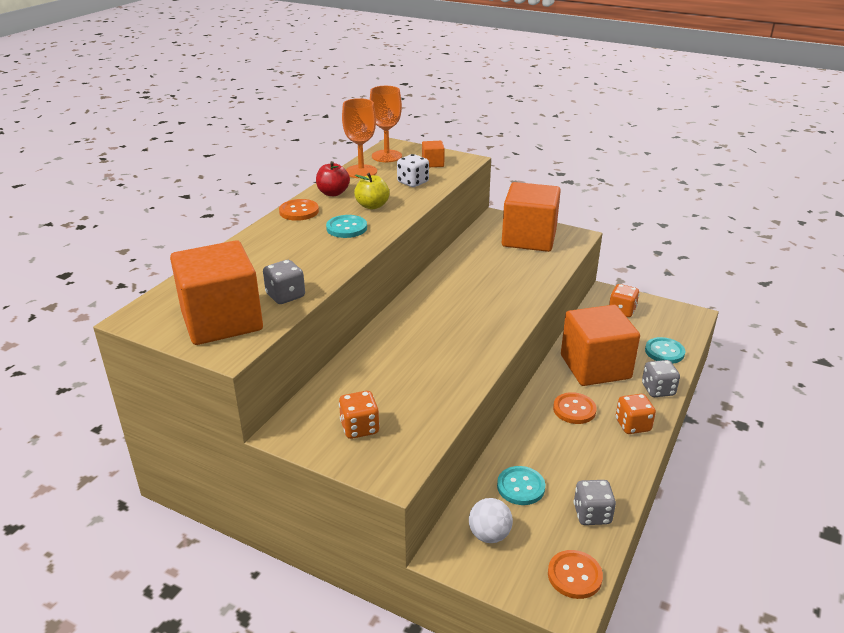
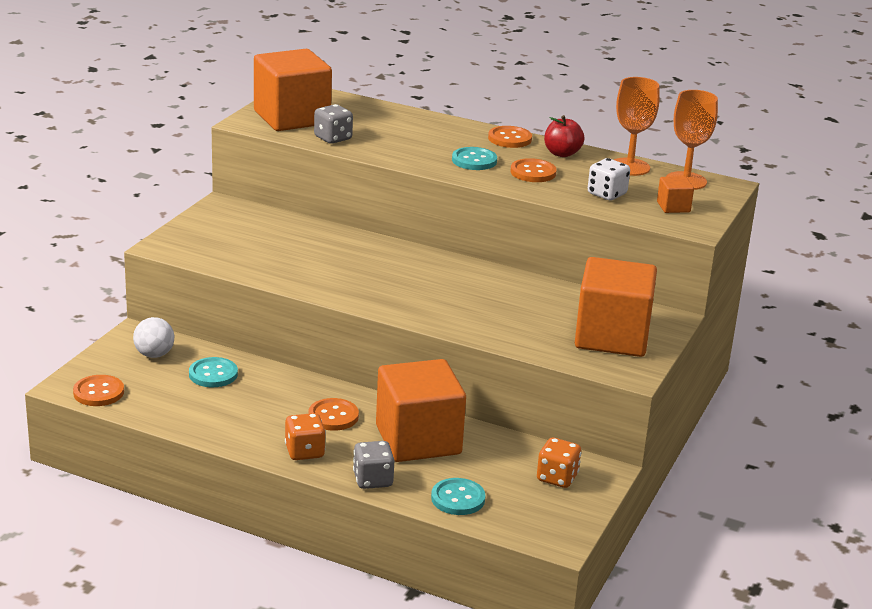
camera: 85 degrees right, 5 degrees down
orange dice [339,391,380,439] -> none
yellow apple [354,173,390,210] -> orange button [510,158,557,182]
grey dice [574,480,616,525] -> none

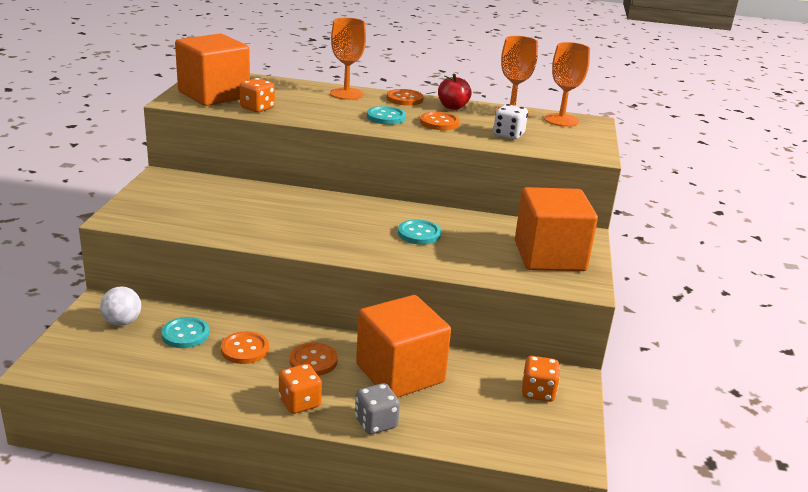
camera: 15 degrees left, 0 degrees up
orange button [73,375,124,406] -> orange button moved to [221,331,269,364]
grey dice [314,104,353,144] -> orange dice [239,78,275,112]
turquoise button [431,478,486,515] -> turquoise button moved to [398,220,441,244]
orange cube [657,176,694,213] -> none
none -> orange goblet [330,18,366,100]

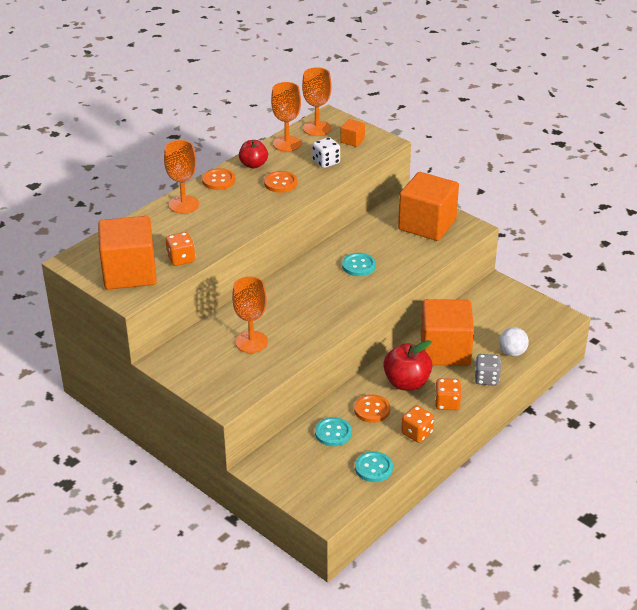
camera: 55 degrees left, 10 degrees up
white ball [100,286,141,326] -> white ball moved to [499,327,529,356]
orange button [290,342,338,376] -> red apple [383,340,432,391]
turquoise button [367,106,406,125] -> turquoise button moved to [355,451,393,482]
orange dice [522,356,560,402] -> orange dice moved to [401,406,434,443]
none -> orange goblet [232,276,268,353]
none -> orange cube [341,119,365,147]

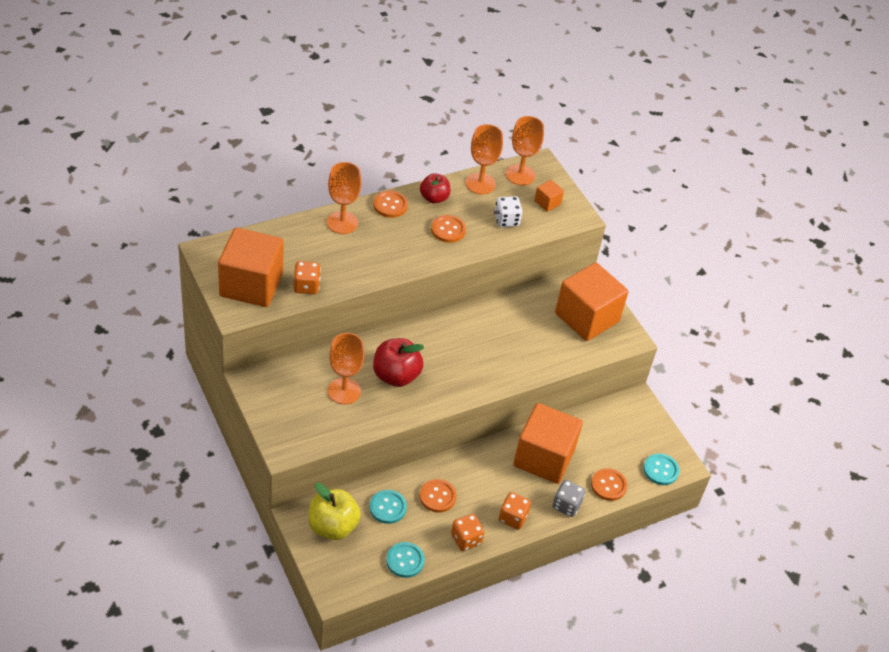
camera: 15 degrees right, 10 degrees up
turquoise button [342,253,376,276] -> turquoise button moved to [643,453,679,485]
red apple [383,340,432,391] -> red apple moved to [373,338,424,387]
white ball [499,327,529,356] -> orange button [591,468,627,501]
none -> yellow apple [308,483,361,540]

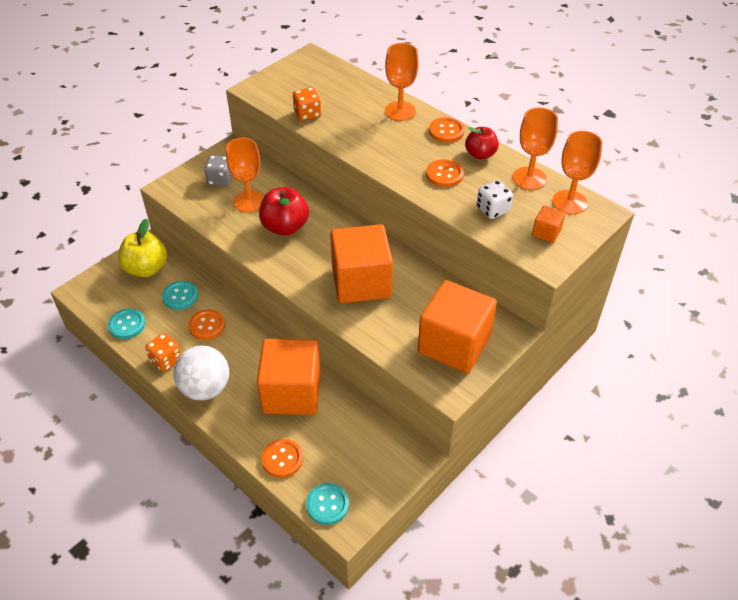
camera: 75 degrees right, 0 degrees up
orange cube [218,228,284,307] -> orange cube moved to [330,224,393,303]
orange dice [499,492,531,530] -> white ball [173,345,229,401]
grey dice [552,480,585,517] -> grey dice moved to [204,155,232,186]

